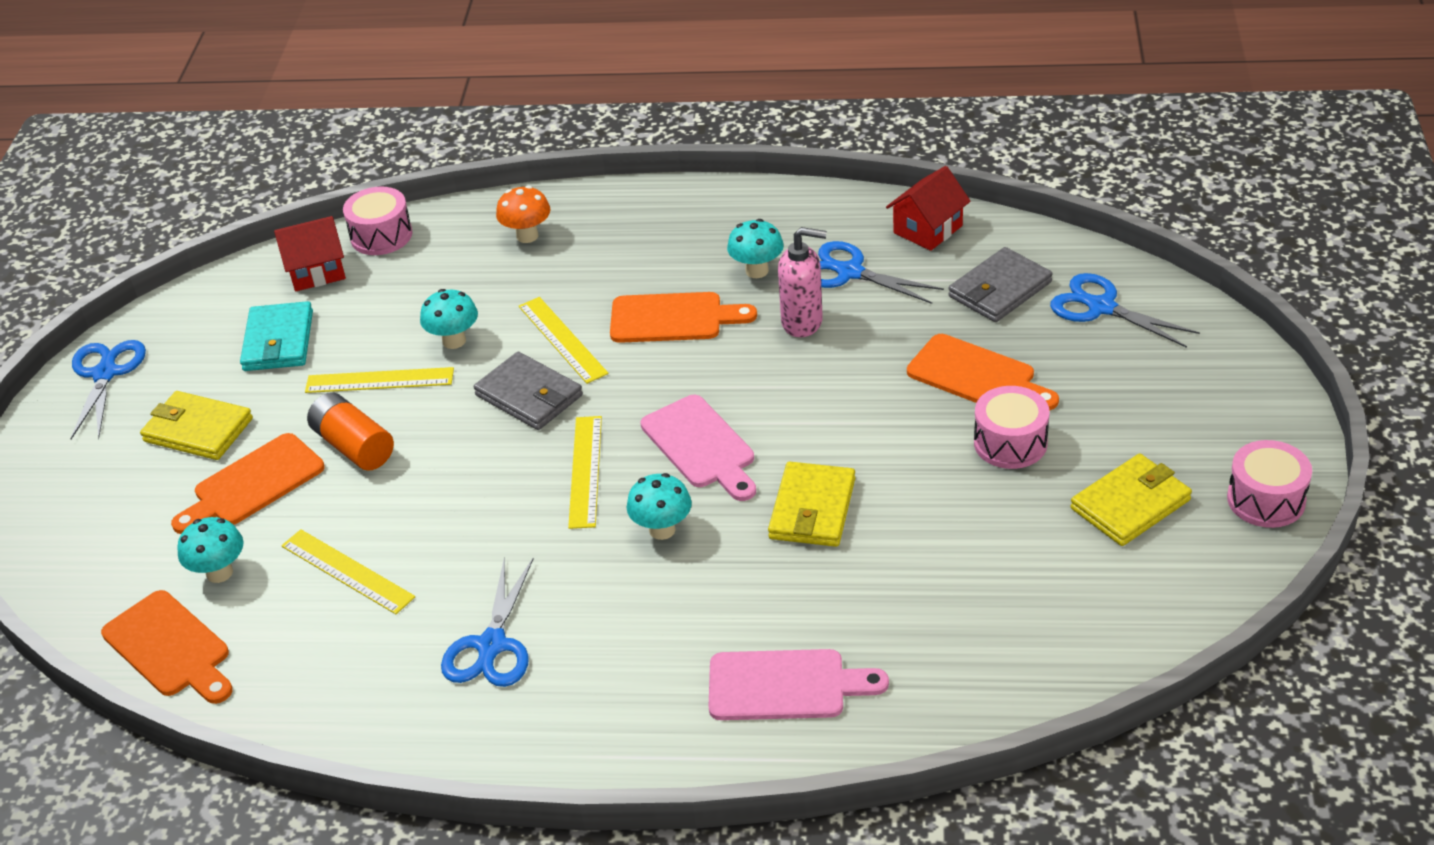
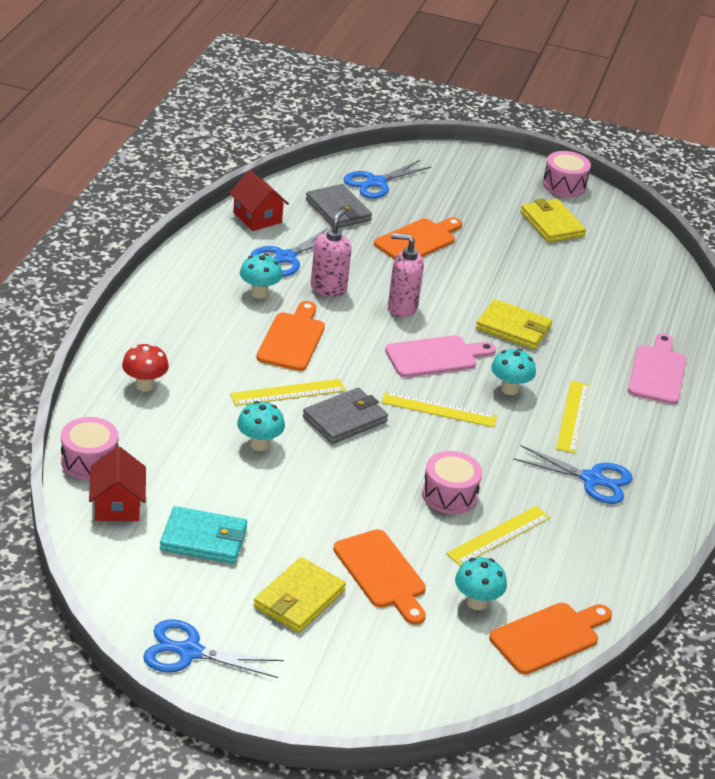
camera: 85 degrees left, 5 degrees down
yellow ruler [305,367,454,393] -> yellow ruler moved to [556,381,589,453]
orange battery [307,392,394,471] -> none
orange mushroom [496,185,550,243] -> red mushroom [122,343,169,392]
pink drum [974,386,1050,469] -> pink drum moved to [422,451,482,514]
none -> pink soap dispenser [388,233,424,317]

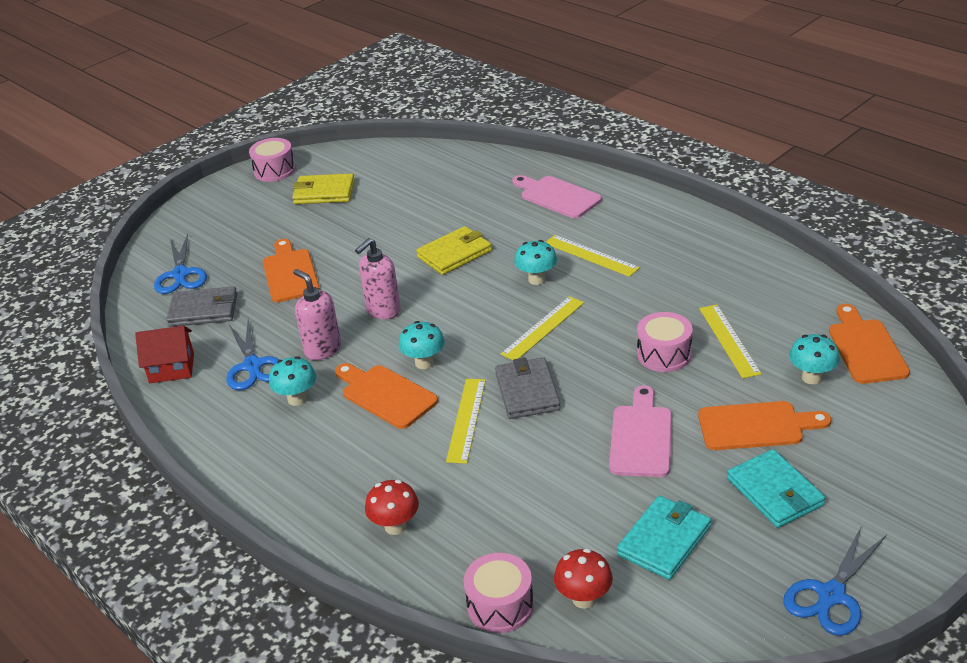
camera: 55 degrees left, 0 degrees up
red house [89,446,146,521] -> red mushroom [554,549,613,609]
turquoise mushroom [237,401,285,451] -> turquoise mushroom moved to [399,321,445,369]
yellow wallet [254,557,346,633] -> turquoise wallet [727,449,825,528]
pink cutting board [385,335,496,377] -> pink cutting board moved to [609,385,672,477]
blue scissors [513,445,633,504] -> none

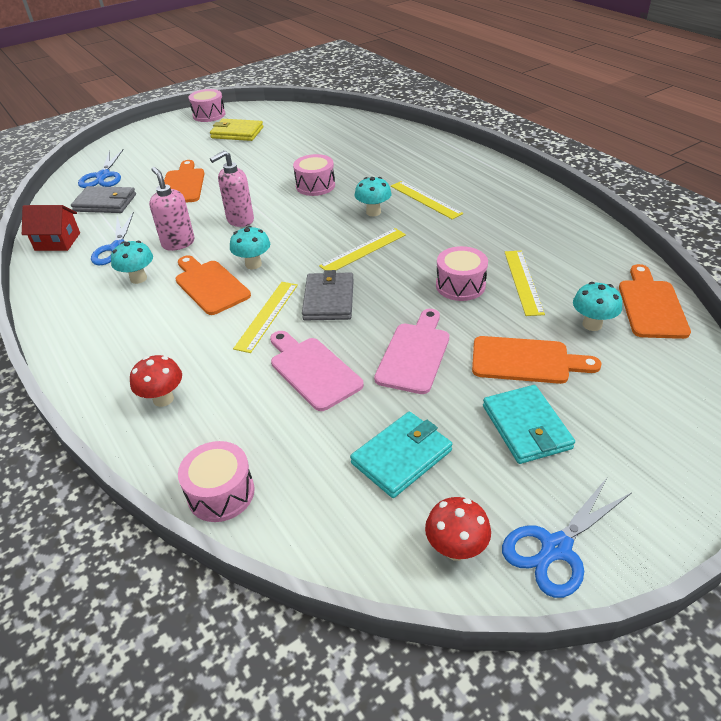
camera: 10 degrees right, 5 degrees up
yellow wallet [416,226,492,275] -> pink drum [293,154,335,196]
pink cutting board [512,175,602,218] -> pink cutting board moved to [270,331,364,411]
red mushroom [554,549,613,609] -> red mushroom moved to [425,497,491,561]

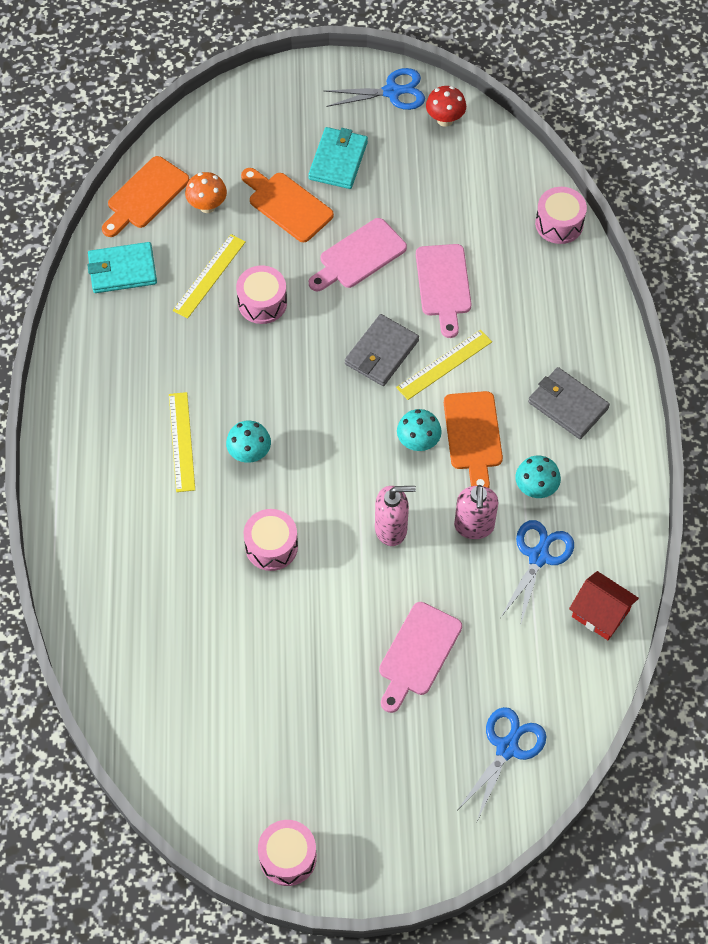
camera: 150 degrees left, 20 degrees up
grey wallet [71,186,136,213] -> grey wallet moved to [528,367,610,439]
red mushroom [130,355,182,407] -> none
orange cutting board [164,160,205,203] -> pink cutting board [379,602,462,713]
yellow wallet [210,119,263,141] -> none
yellow ruler [319,228,406,270] -> none
turquoise wallet [350,412,452,498] -> turquoise wallet moved to [87,242,157,293]
turquoise mushroom [573,282,622,331] -> orange mushroom [185,172,227,213]

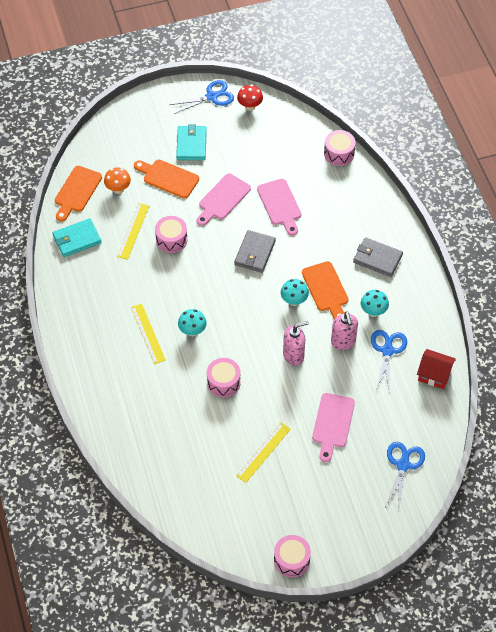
camera: 15 degrees left, 5 degrees down
yellow ruler [396,330,492,400] -> yellow ruler moved to [236,422,291,483]

